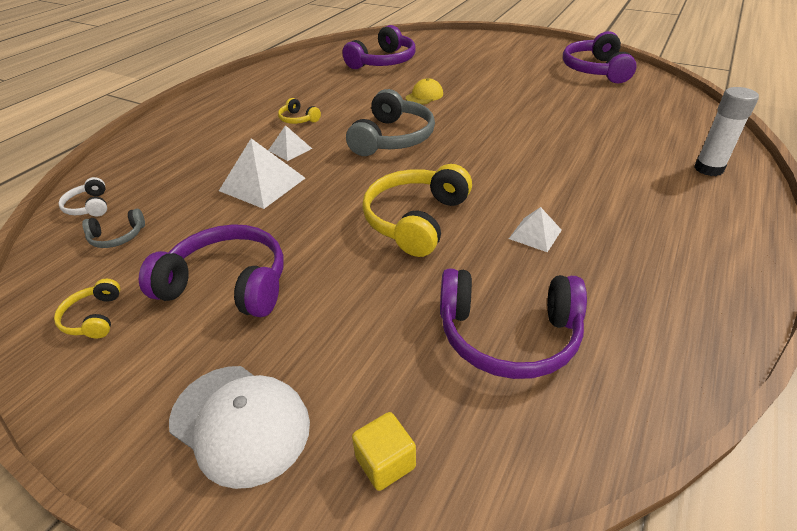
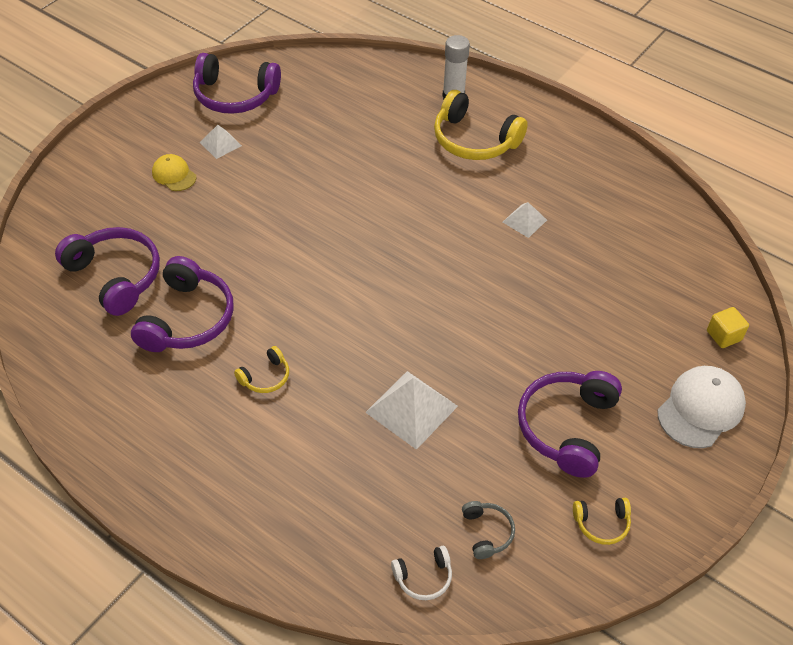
camera: 85 degrees left, 10 degrees up
white pyramid [268,125,312,161] -> white pyramid moved to [200,125,242,159]
grey headphones [346,89,435,156] -> none
yellow headphones [362,164,472,257] -> yellow headphones moved to [434,90,528,160]
yellow cap [406,78,443,105] -> yellow cap moved to [152,154,196,191]
purple headphones [440,268,587,379] -> purple headphones moved to [131,256,234,352]

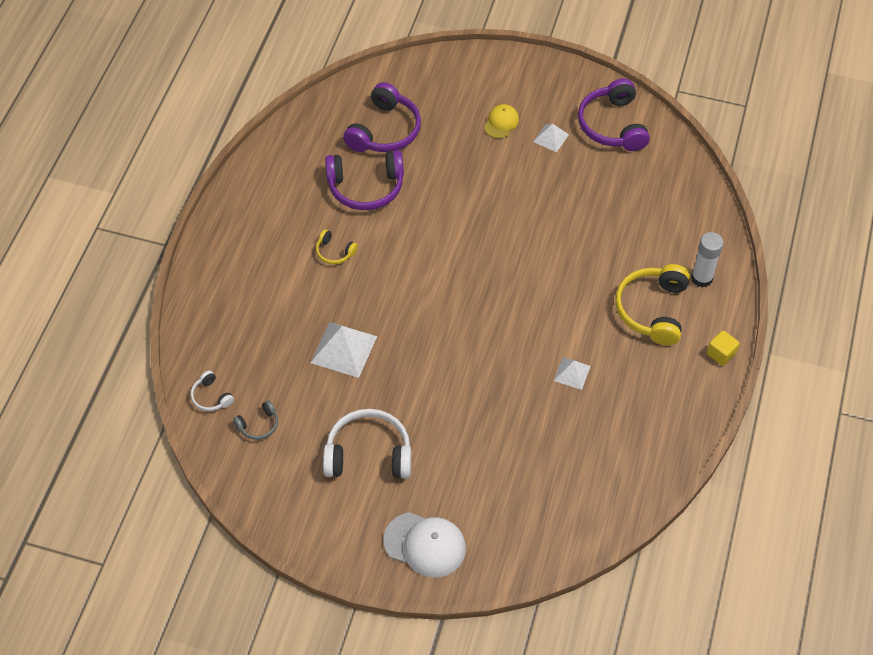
camera: 70 degrees right, 5 degrees up
purple headphones [518,371,622,478] -> white headphones [323,409,411,479]
yellow headphones [573,498,631,545] -> none
yellow cube [707,307,749,348] -> yellow cube moved to [707,330,740,366]

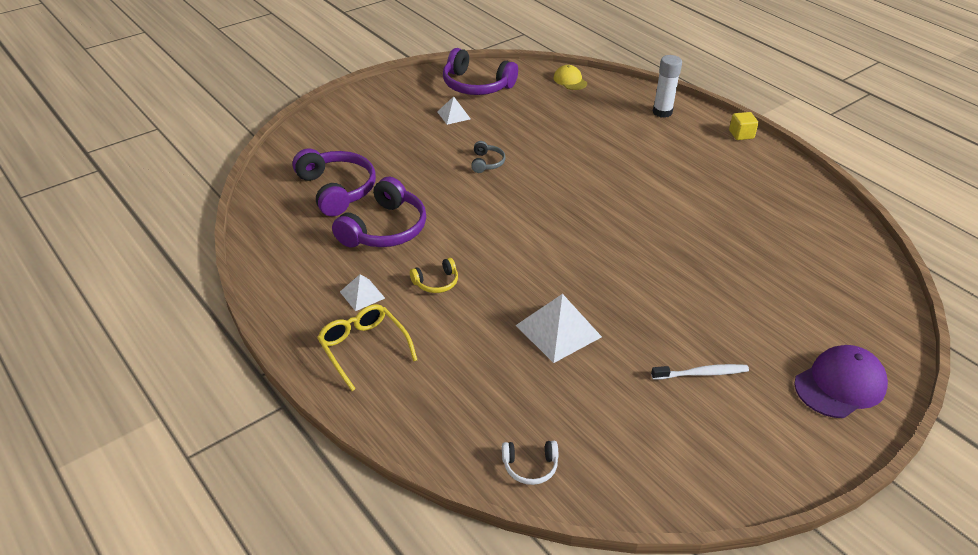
camera: 55 degrees left, 15 degrees down
grey headphones [233,400,278,440] -> grey headphones moved to [471,141,506,173]
white headphones [323,409,411,479] -> white toothbrush [651,364,749,379]
white cap [383,512,466,577] -> purple cap [794,345,888,418]
yellow cap [484,104,519,139] -> yellow cap moved to [553,65,587,90]
white pyramid [554,357,590,390] -> white pyramid moved to [340,274,385,311]
yellow headphones [615,264,690,345] -> none
none -> yellow glasses [317,304,417,391]

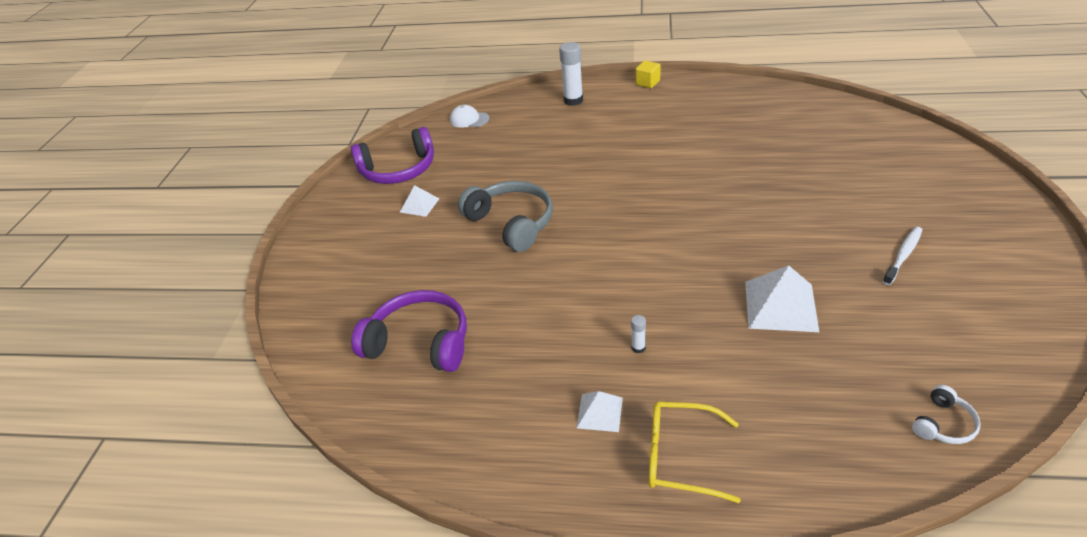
camera: 40 degrees left, 0 degrees up
purple headphones [332,177,426,247] -> none
yellow headphones [410,258,458,293] -> white glue stick [631,315,646,353]
grey headphones [471,141,506,173] -> grey headphones [458,181,553,252], size x2.06
yellow cap [553,65,587,90] -> white cap [450,105,489,128]
purple cap [794,345,888,418] -> none

